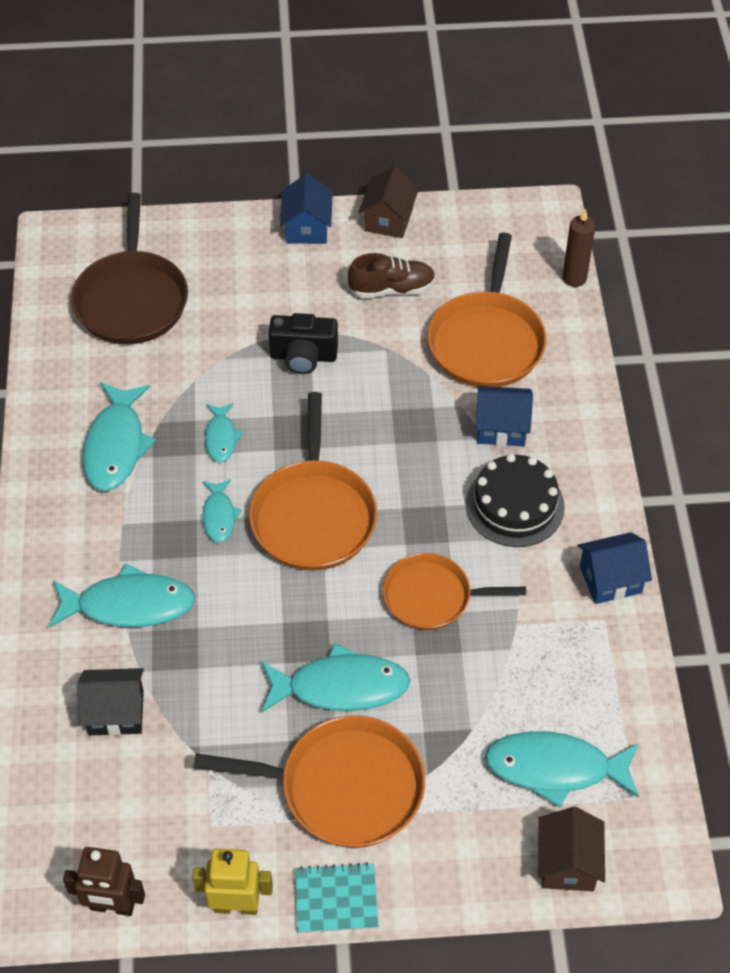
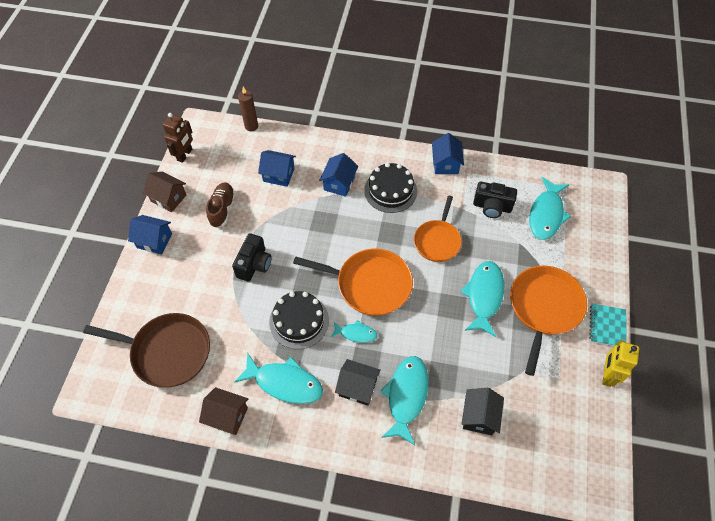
camera: 75 degrees left, 5 degrees up
brown robot [63,847,145,916] -> brown robot moved to [163,113,193,163]
turquoise fish [205,403,243,462] -> black cake [269,291,329,349]
orange pan [428,233,547,387] -> blue house [258,150,296,187]
brown house [538,807,605,891] -> brown house moved to [199,387,248,435]
none -> black house [335,359,381,405]
none -> black camera [473,182,517,218]

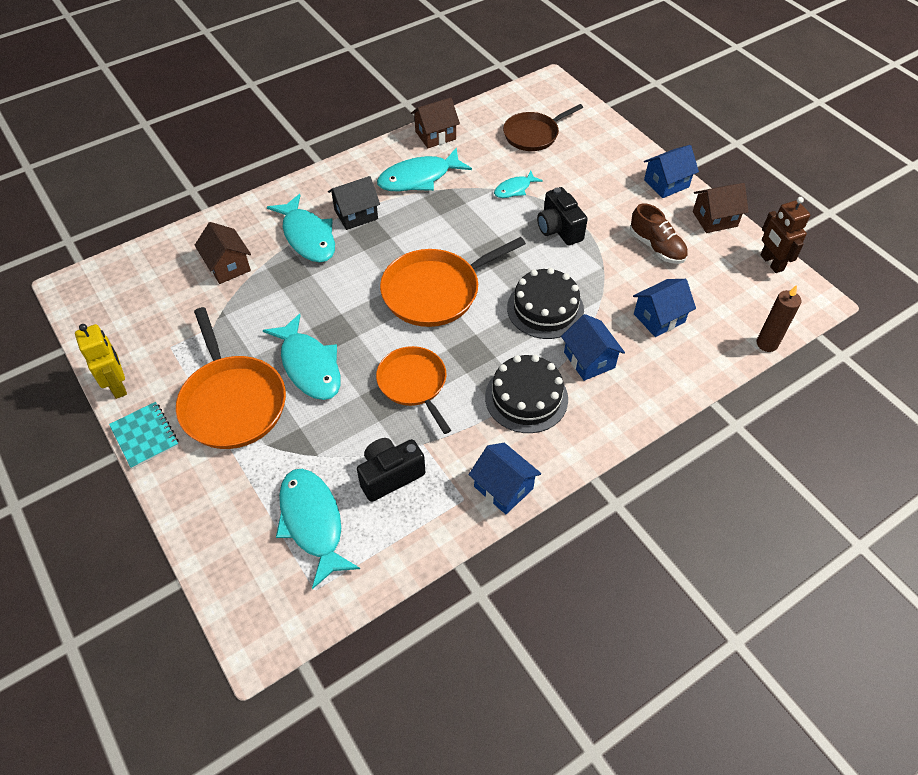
camera: 135 degrees right, 5 degrees down
brown pan [83,313,210,388] -> brown pan [503,104,583,151], size x0.67
black cake [269,291,329,349] -> black cake moved to [507,268,584,339]
turquoise fish [331,320,378,343] -> turquoise fish moved to [494,170,543,198]
black house [462,388,504,435] -> brown house [195,222,251,284]

